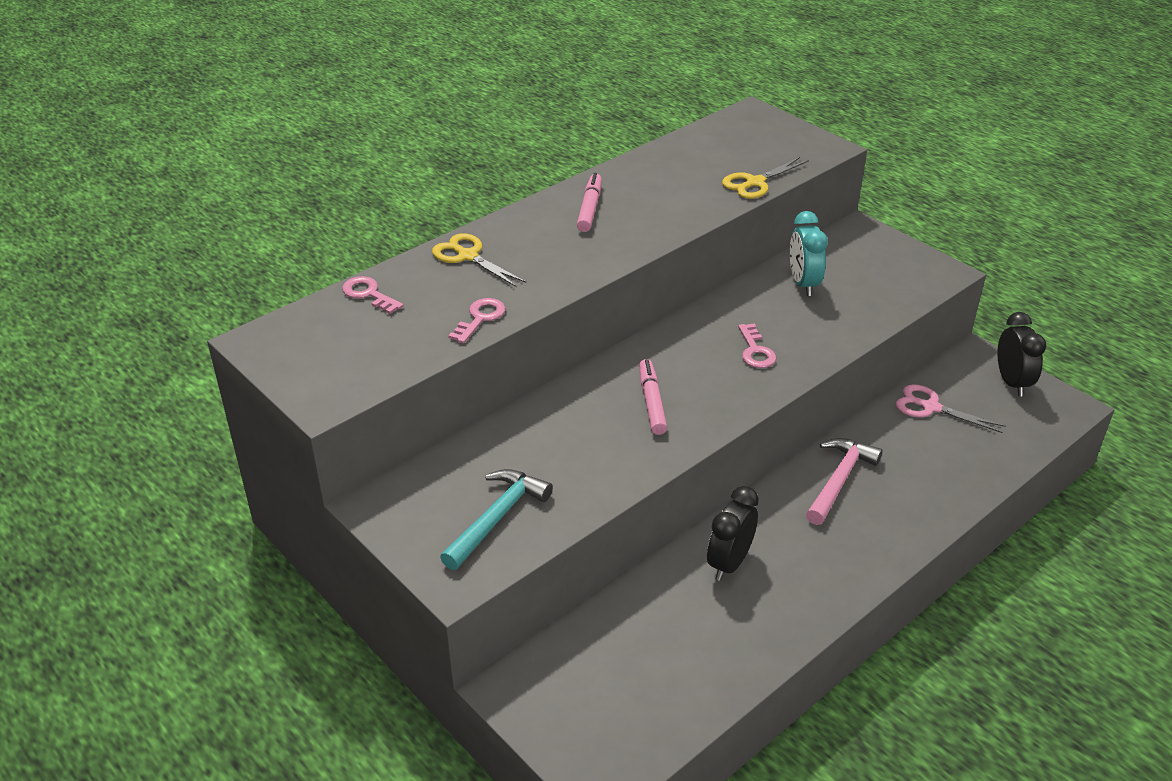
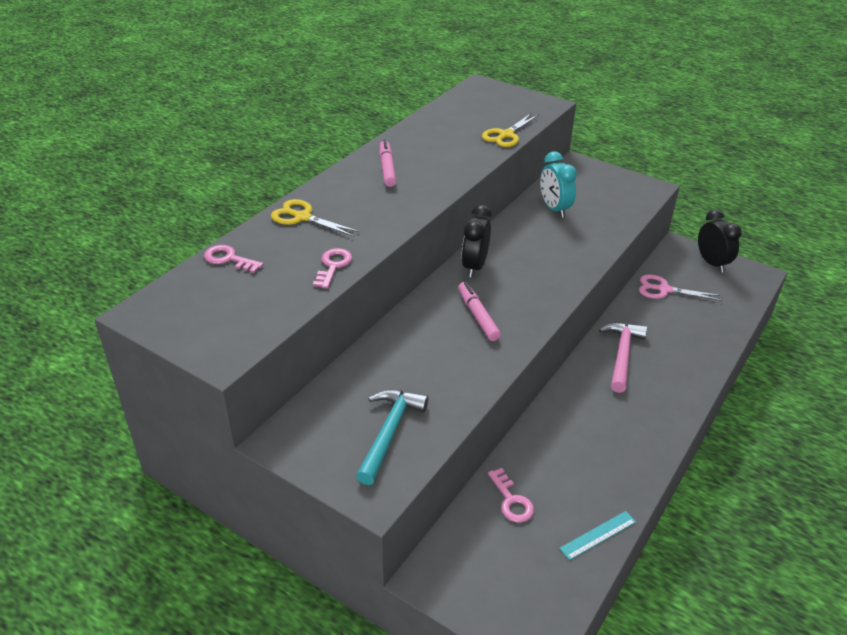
camera: 15 degrees left, 0 degrees up
black clock [707,486,759,581] -> black clock moved to [462,205,492,277]
pink key [738,324,776,368] -> pink key moved to [488,468,534,523]
none -> turquoise ruler [559,511,636,560]

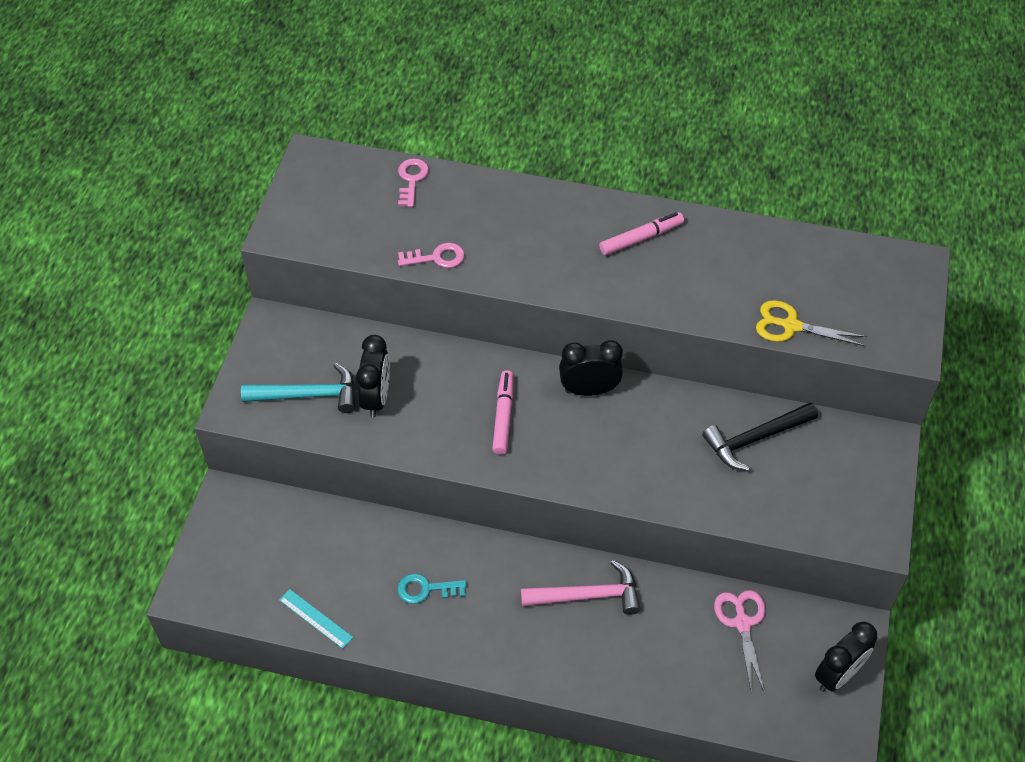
camera: 70 degrees right, 15 degrees up
yellow scissors [271,199,360,237] -> none
pink marker [458,282,501,341] -> pink marker turned 45 degrees counterclockwise [492,370,513,455]
pink key [488,468,534,523] -> none
turquoise clock [540,151,577,218] -> black hammer [702,403,818,471]
none -> black clock [356,335,390,418]
none -> turquoise key [397,574,467,604]

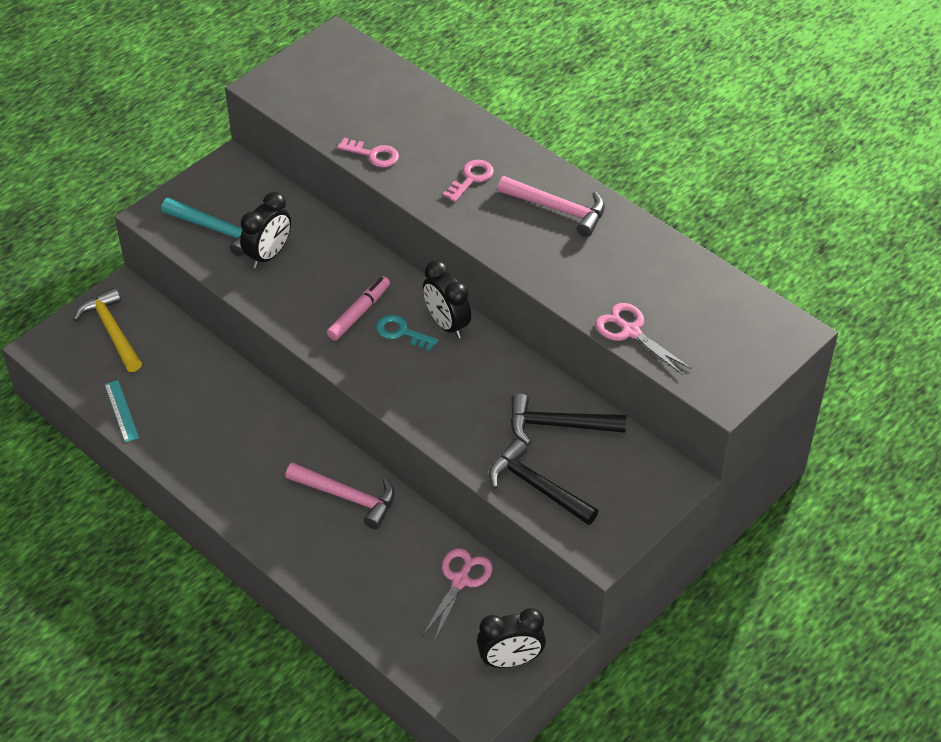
camera: 30 degrees right, 5 degrees down
turquoise key [397,574,467,604] -> turquoise key moved to [376,315,438,351]
pink key [398,158,429,207] -> pink key moved to [443,160,494,202]
black clock [559,340,623,396] -> black clock turned 150 degrees counterclockwise [423,260,471,339]
pink marker [599,212,684,255] -> pink hammer [498,176,605,237]
yellow scissors [756,300,867,346] -> pink scissors [595,303,692,375]
none -> yellow hammer [73,287,142,372]
none -> black hammer [489,439,598,525]

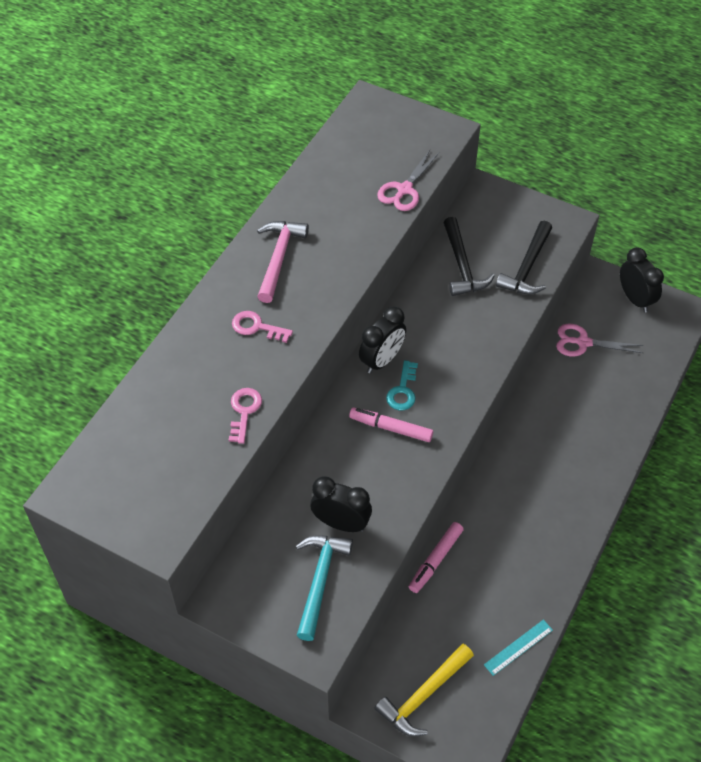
camera: 105 degrees left, 5 degrees up
pink hammer [285,462,395,529] -> none
none -> pink marker [409,522,464,593]

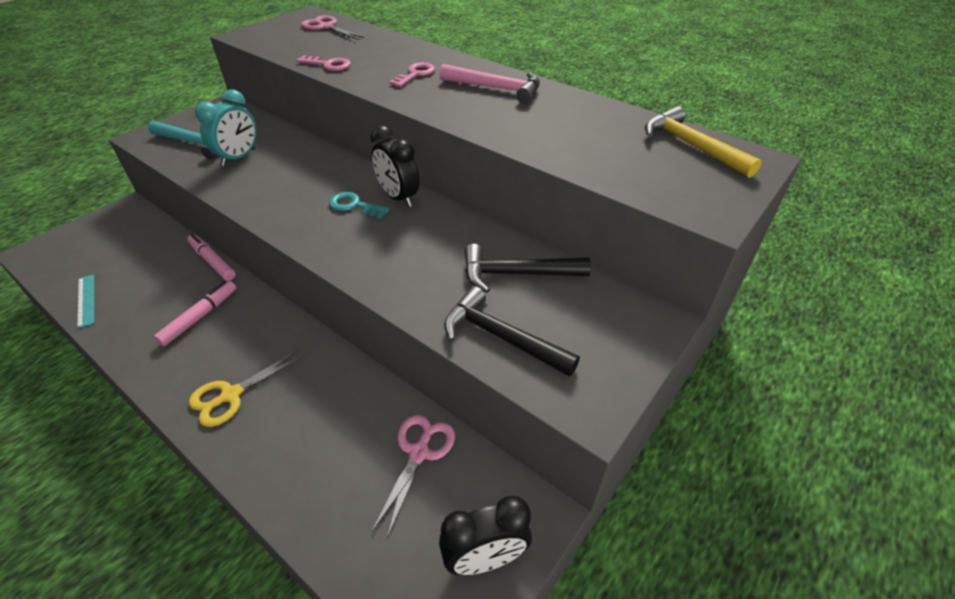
camera: 100 degrees right, 10 degrees down
black clock [310,476,372,532] -> turquoise clock [195,89,257,166]
pink marker [349,407,433,442] -> pink marker moved to [154,281,236,346]
yellow hammer [374,644,474,737] -> yellow hammer moved to [645,106,762,178]
pink scissors [377,150,439,211] -> pink scissors moved to [301,15,365,39]
none -> yellow scissors [189,349,305,427]

